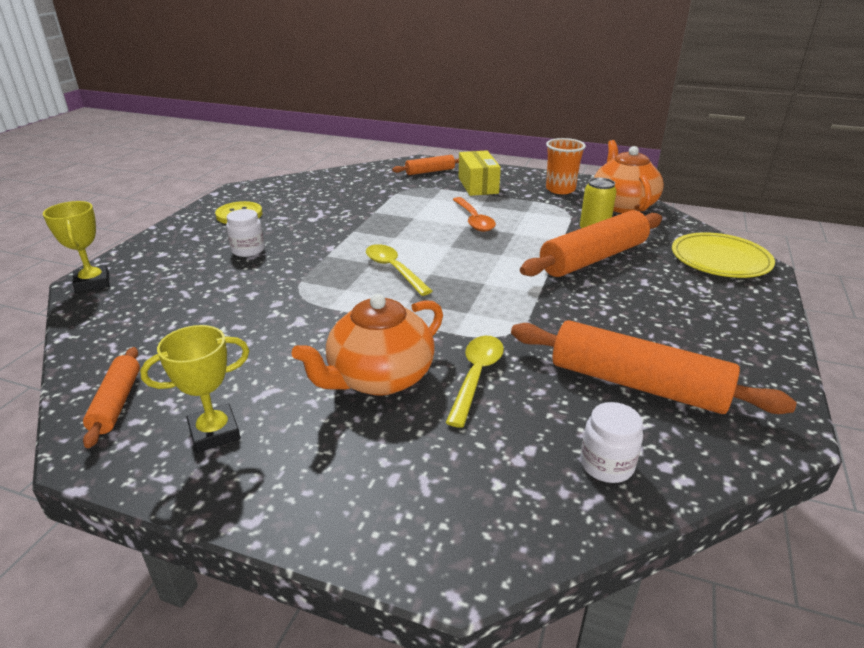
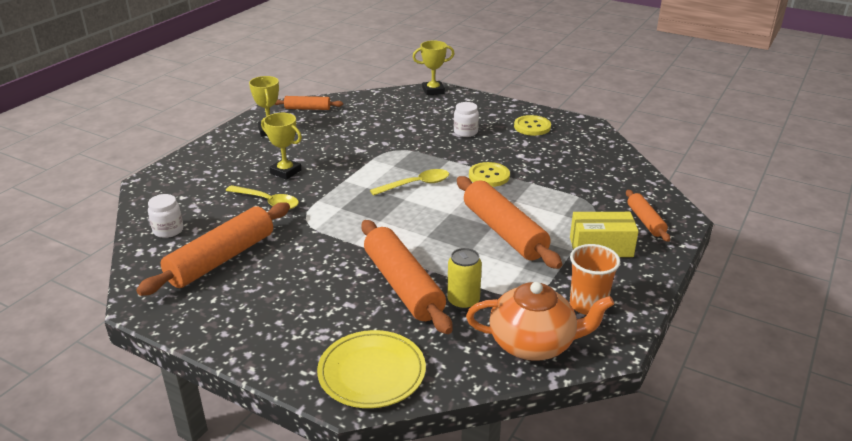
camera: 100 degrees right, 0 degrees up
orange teapot [291,294,443,396] -> yellow trophy [261,113,302,180]
orange spoon [452,197,496,232] -> orange rolling pin [457,176,562,269]
none -> yellow button [469,162,510,187]

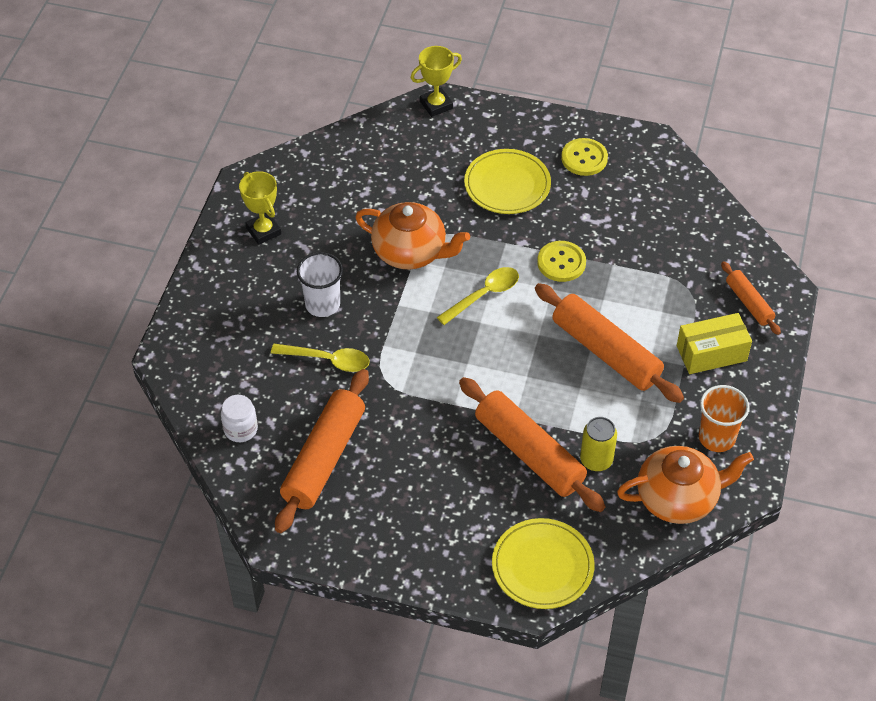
camera: 15 degrees left, 20 degrees up
yellow trophy [261,113,302,180] -> white cup [297,252,343,317]
orange rolling pin [274,96,343,110] -> none
white jar [454,102,479,137] -> yellow plate [464,149,551,214]
none -> orange teapot [355,202,470,269]

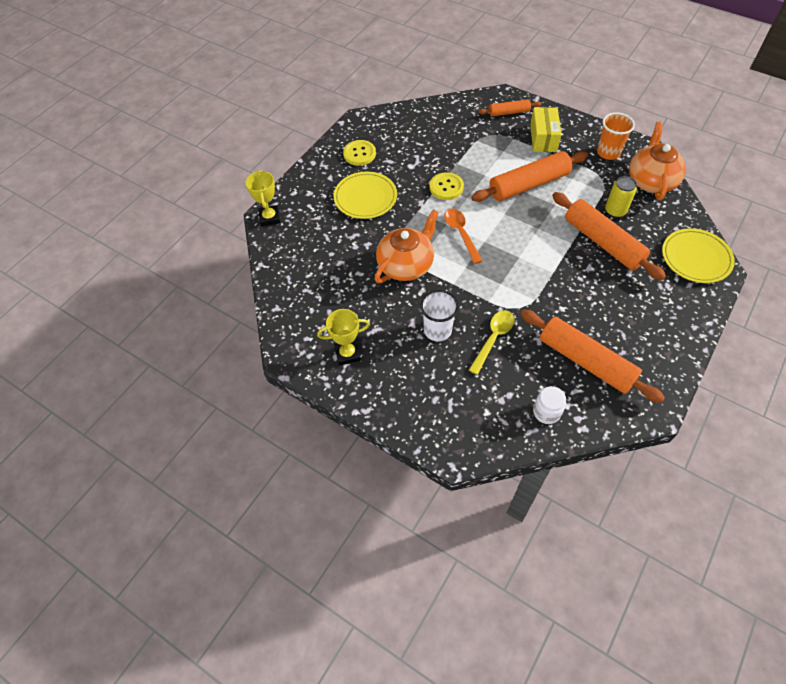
camera: 70 degrees left, 5 degrees up
yellow spoon [437,267,519,325] -> orange spoon [444,208,482,264]
orange rolling pin [459,377,606,512] -> orange rolling pin turned 75 degrees clockwise [552,192,666,280]

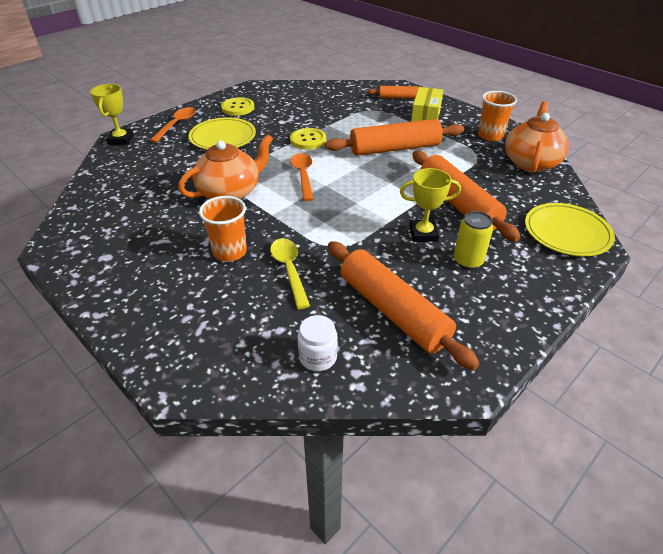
camera: 10 degrees right, 15 degrees down
yellow trophy [317,309,370,366] -> yellow trophy moved to [400,168,461,242]
white cup [420,290,459,341] -> orange cup [199,196,247,262]
yellow spoon [469,310,514,375] -> yellow spoon turned 60 degrees counterclockwise [270,238,310,309]
yellow can [605,176,637,218] -> yellow can moved to [454,211,493,269]
none -> orange spoon [149,107,196,143]

